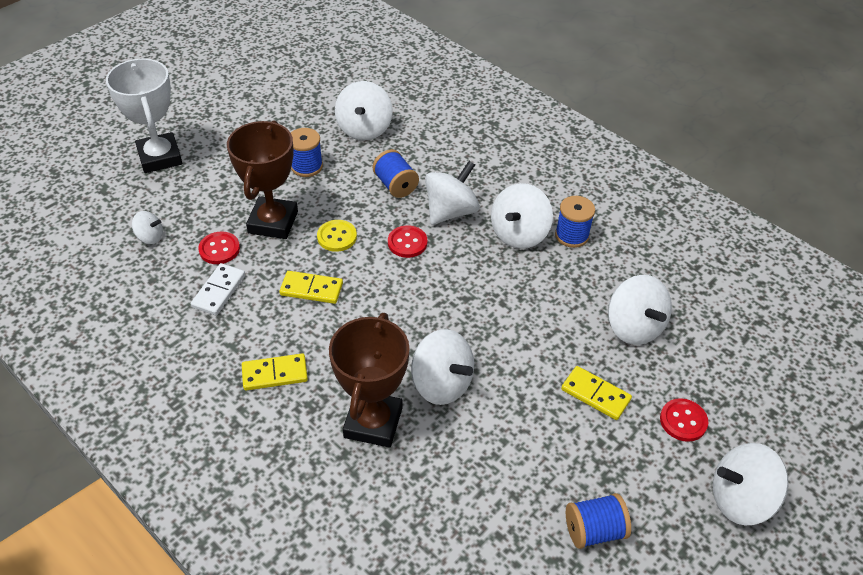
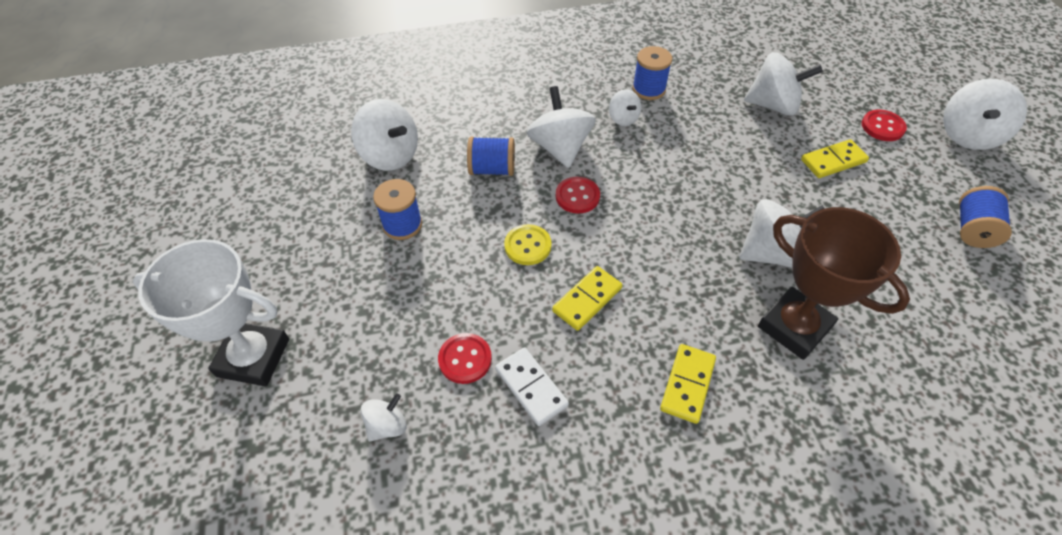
camera: 55 degrees left, 5 degrees up
brown trophy [227,120,298,239] -> none
white spinning top [491,183,553,249] -> white spinning top [609,89,641,126], size x0.54

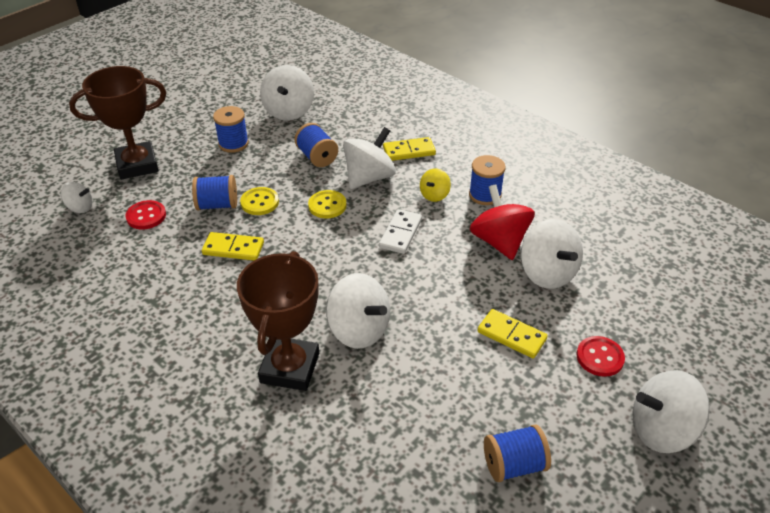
camera: 55 degrees right, 10 degrees down
white trophy [133,239,289,386] -> none
white domino [495,347,569,426] -> white domino moved to [379,209,422,254]
red button [556,177,600,214] -> yellow button [308,190,346,219]
white spinning top [609,89,641,126] -> yellow spinning top [420,169,451,202]
yellow domino [660,344,716,424] -> yellow domino moved to [383,137,436,161]
none -> brown trophy [69,66,166,179]
none -> blue spool [192,175,237,210]
none -> red spinning top [470,185,535,260]

